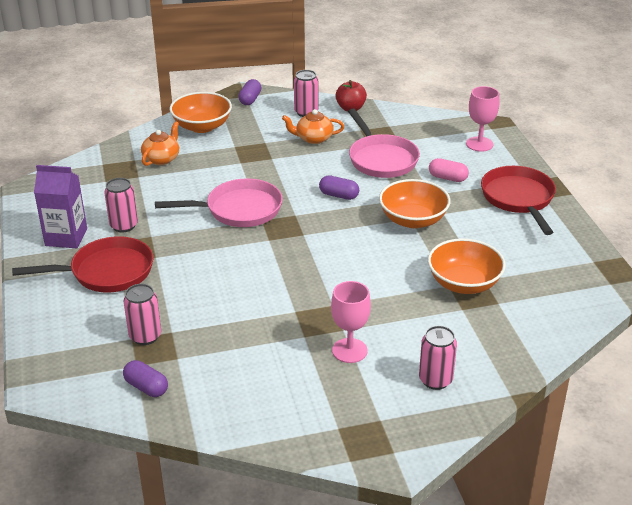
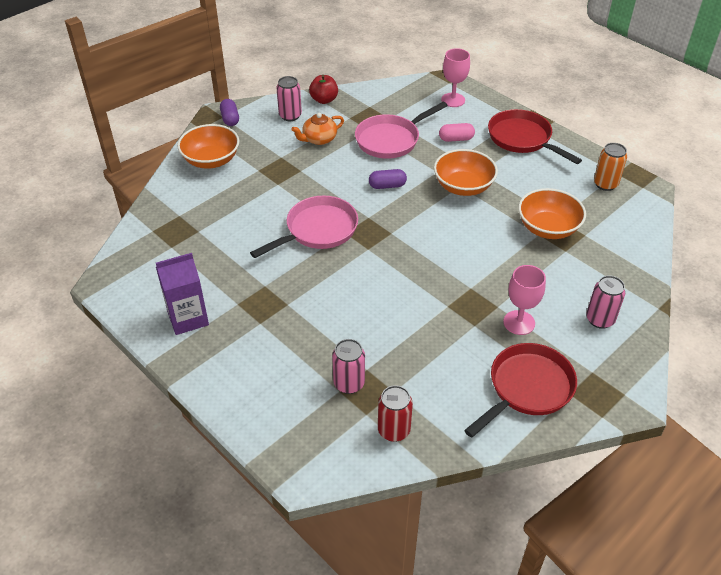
camera: 30 degrees left, 10 degrees up
red pan [12,236,153,292] -> red pan moved to [464,343,577,438]
pink can [104,178,138,232] -> none
purple capsule [123,360,168,397] -> red can [378,385,413,442]
orange teapot [141,121,179,166] -> none
pink pan [348,109,420,178] -> pink pan turned 105 degrees clockwise [355,102,448,159]
none -> orange can [594,143,627,191]

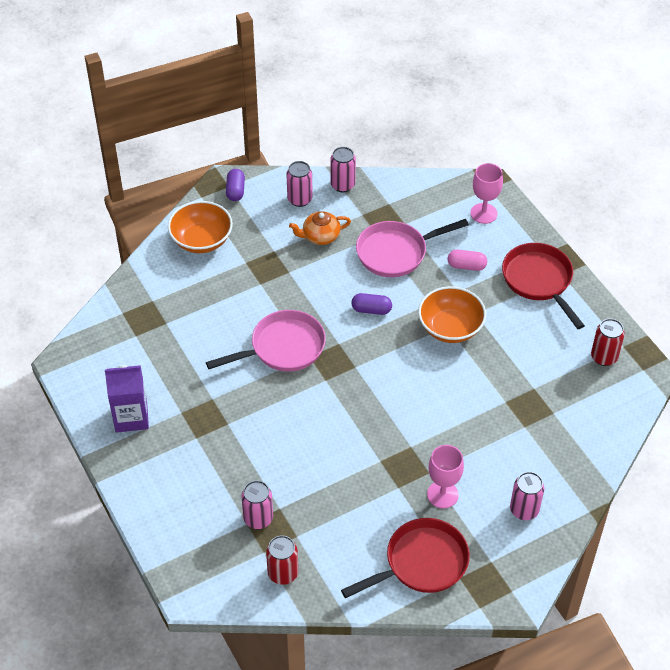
camera: 15 degrees right, 5 degrees up
red apple [309,75,338,104] -> pink can [330,147,356,192]
orange bowl [518,188,586,239] -> none
orange can [594,143,627,191] -> red can [591,319,625,366]

